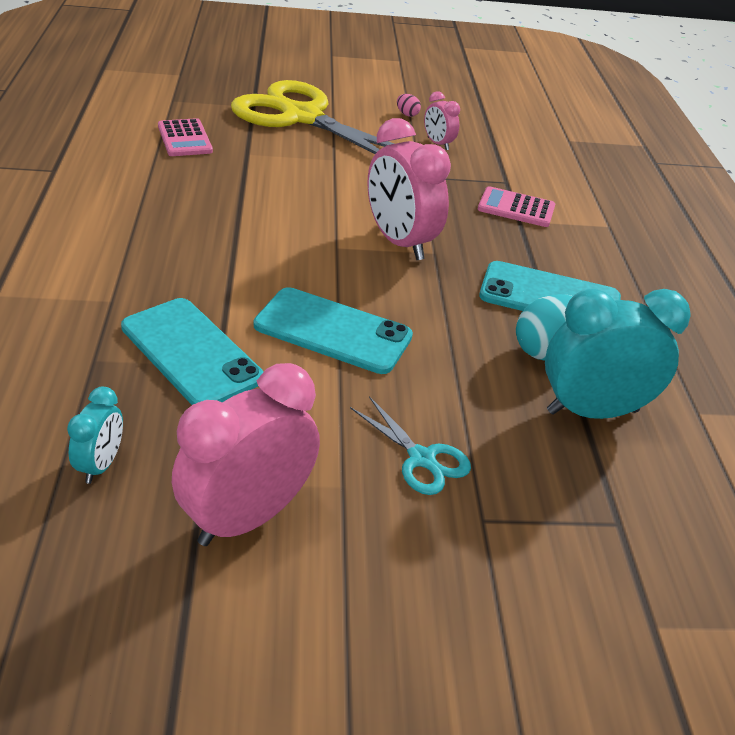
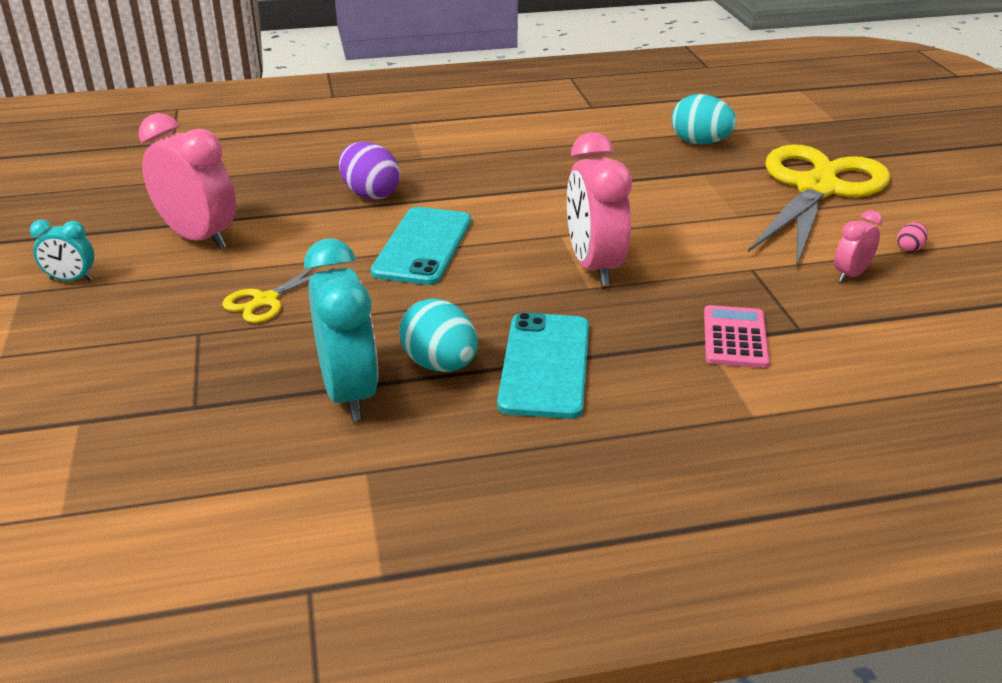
camera: 85 degrees right, 5 degrees down
turquoise clock [67,387,123,484] -> turquoise clock moved to [30,220,94,281]
turquoise phone [121,298,264,405] -> purple egg [339,142,400,200]
pink calculator [158,118,213,156] -> turquoise egg [671,94,737,144]
turquoise scissors [350,396,471,495] -> yellow scissors [222,267,335,323]
pink clock [367,118,451,260] -> pink clock turned 60 degrees counterclockwise [567,132,632,286]

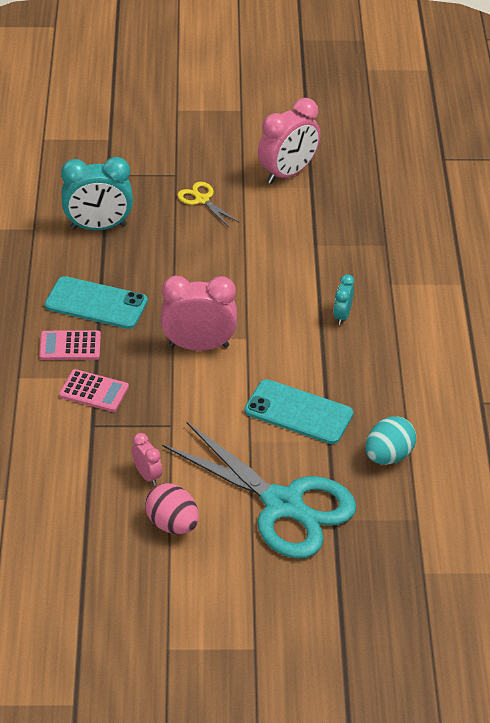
camera: 100 degrees right, 10 degrees up
turquoise clock [30,220,94,281] -> turquoise clock moved to [333,274,354,325]
purple egg [339,142,400,200] -> none
turquoise phone [371,207,471,285] -> turquoise phone moved to [244,379,353,444]
turquoise egg [399,298,478,372] -> none
yellow scissors [748,145,890,266] -> turquoise scissors [162,422,357,558]
pink egg [897,222,928,252] -> pink egg [145,483,199,534], size x2.13
none -> pink calculator [39,330,101,360]

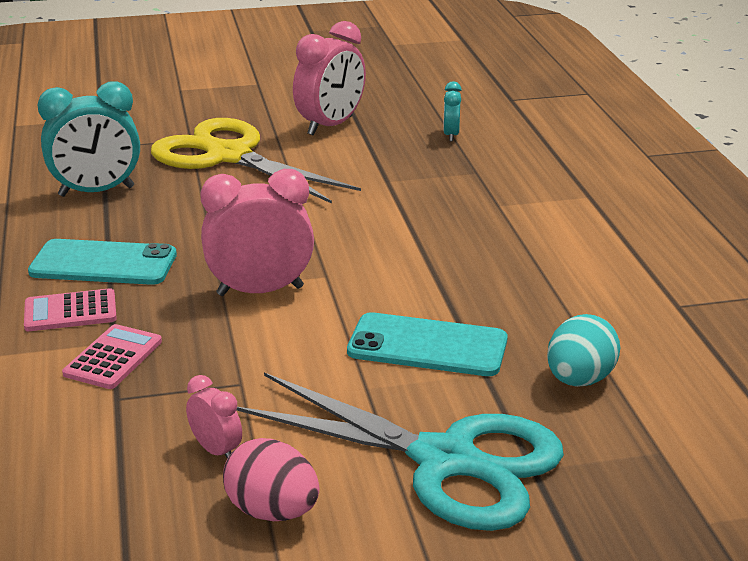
camera: 10 degrees left, 15 degrees down
pink calculator [59,369,129,412] -> pink calculator turned 75 degrees counterclockwise [62,324,162,389]
yellow scissors [177,182,239,226] -> yellow scissors [151,118,361,204], size x2.38
turquoise clock [333,274,354,325] -> turquoise clock moved to [443,82,462,141]

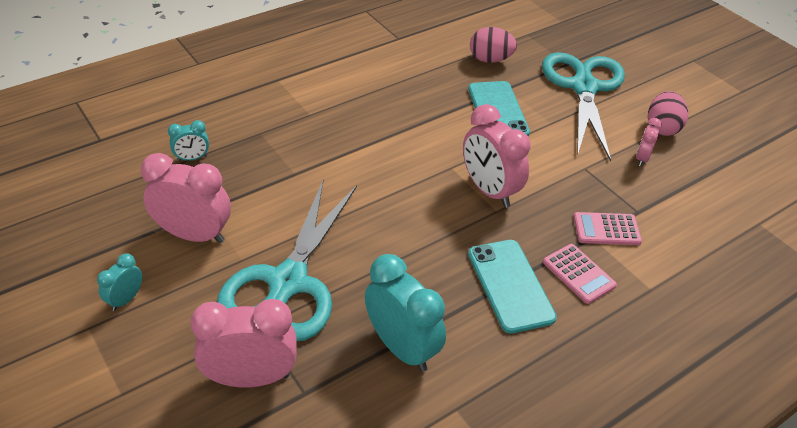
camera: 115 degrees left, 15 degrees up
yellow scissors [151,118,361,204] -> turquoise scissors [217,180,357,341]
turquoise egg [547,314,620,387] -> pink egg [470,27,517,63]
none -> turquoise clock [97,253,142,311]
none -> pink clock [190,299,296,388]

